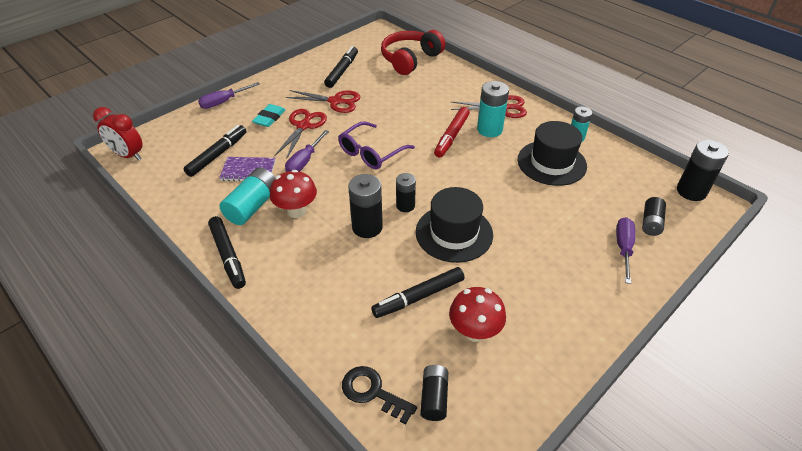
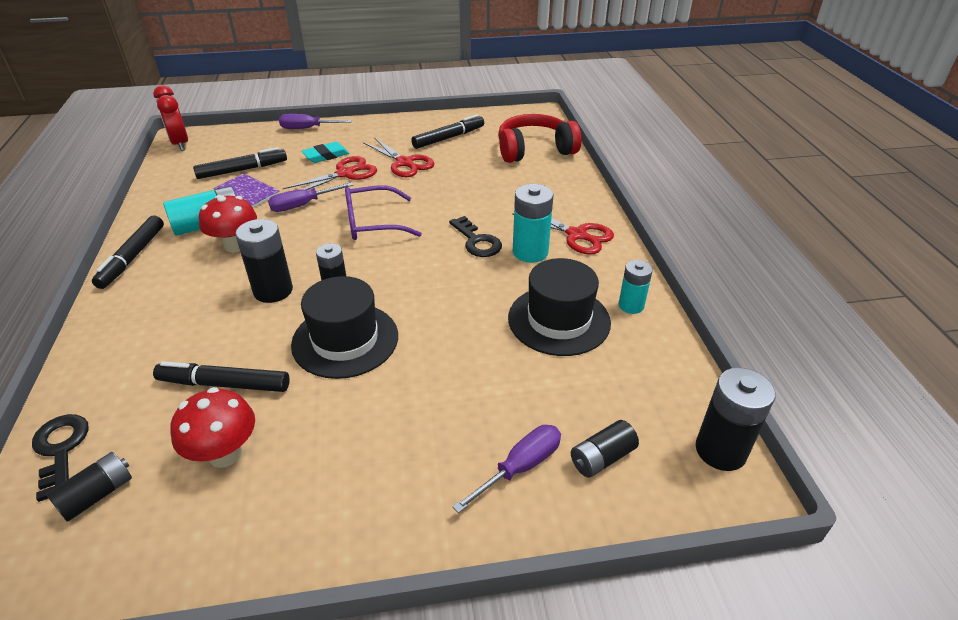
camera: 35 degrees right, 5 degrees down
red marker [434,107,470,158] -> black key [449,216,502,257]

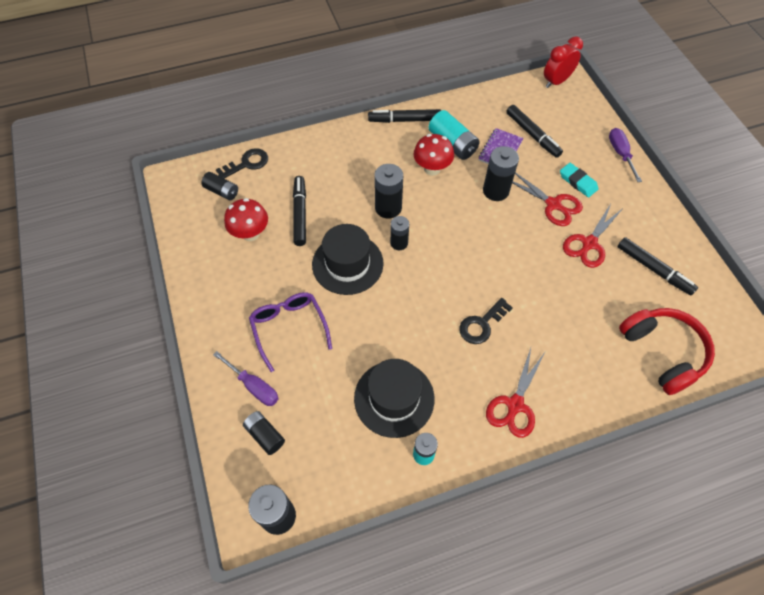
camera: 80 degrees right, 20 degrees up
purple screwdriver [268,182,353,212] -> black battery [483,146,519,201]
purple glasses [345,185,422,240] -> purple glasses moved to [249,292,332,372]
turquoise battery [513,184,554,263] -> none

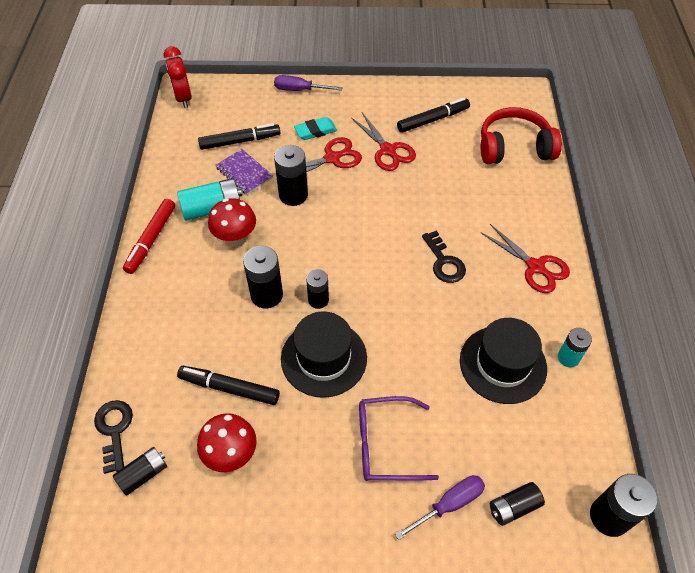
camera: 70 degrees left, 5 degrees down
black marker [368,109,441,123] -> red marker [123,199,175,274]

